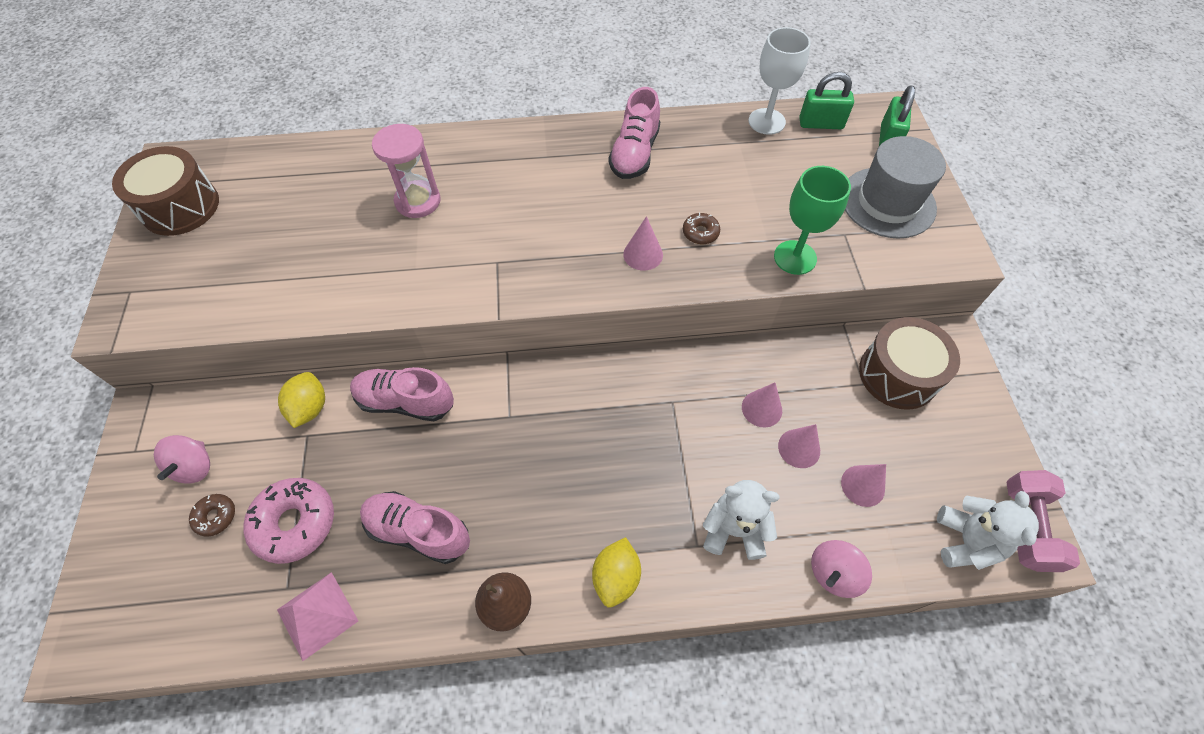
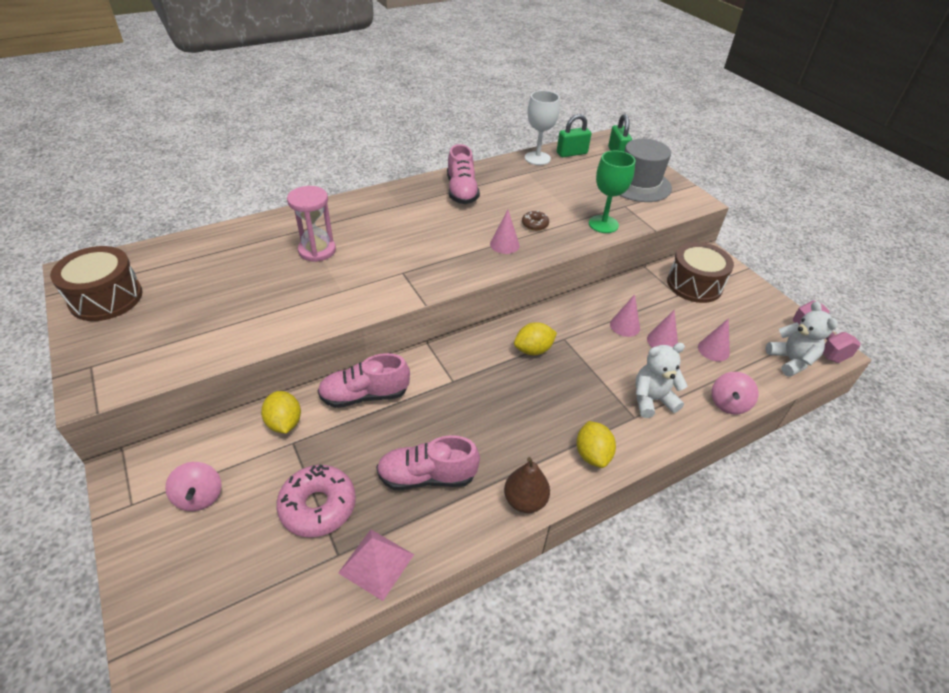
camera: 25 degrees left, 15 degrees down
brown donut [189,494,235,537] -> none
none -> yellow lemon [514,322,557,355]

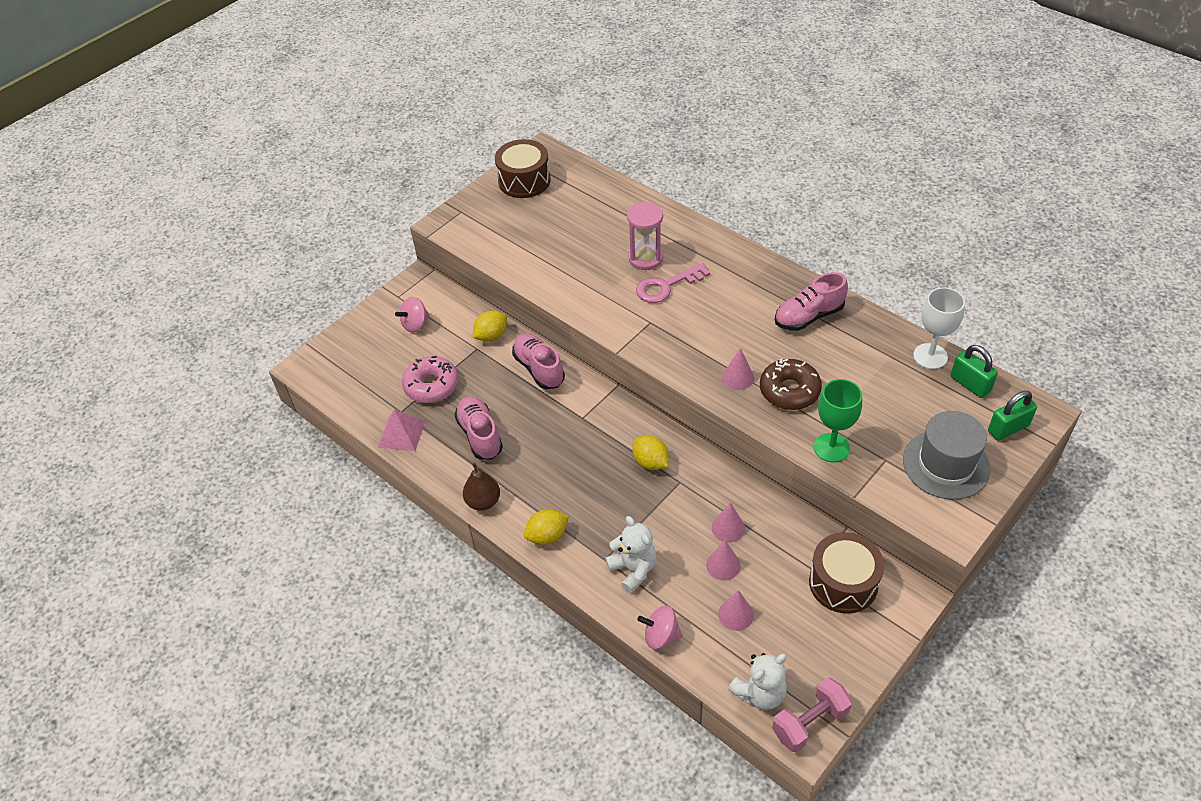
camera: 75 degrees right, 5 degrees up
brown donut [522,211,549,231] -> brown donut [760,359,822,410], size x1.98
none -> pink key [636,263,710,303]

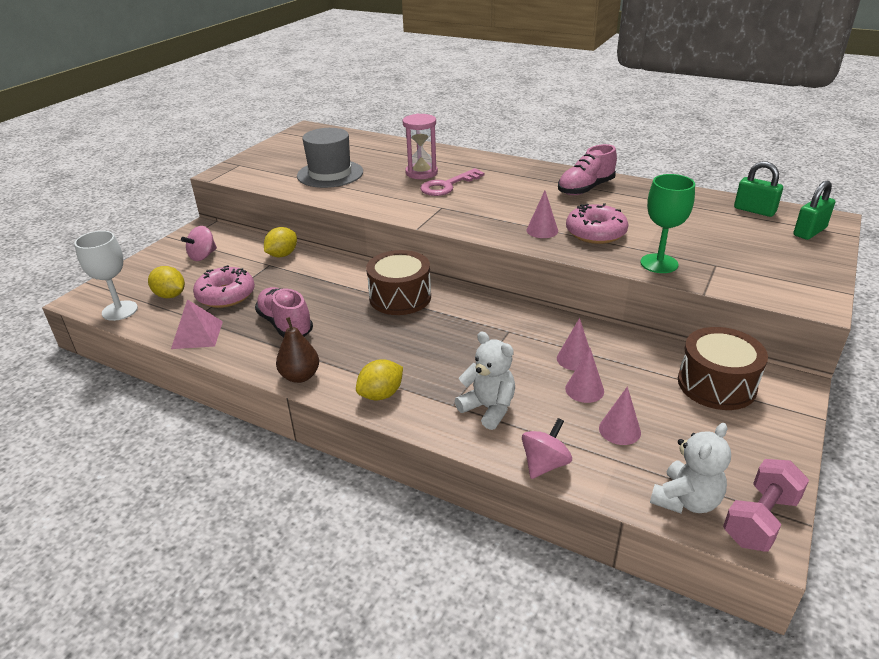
camera: 15 degrees left, 15 degrees down
brown drum [495,139,550,198] -> brown drum moved to [366,250,431,315]
pink shoe [512,333,565,389] -> none
yellow lemon [633,435,669,470] -> yellow lemon moved to [148,266,185,298]
pink spinning top [638,606,683,649] -> pink spinning top turned 135 degrees clockwise [522,418,572,479]
brown donut [760,359,822,410] -> pink donut [566,203,628,244]
grey hat [903,411,991,500] -> grey hat moved to [297,128,363,188]
white goblet [913,287,965,369] -> white goblet moved to [74,231,138,321]

